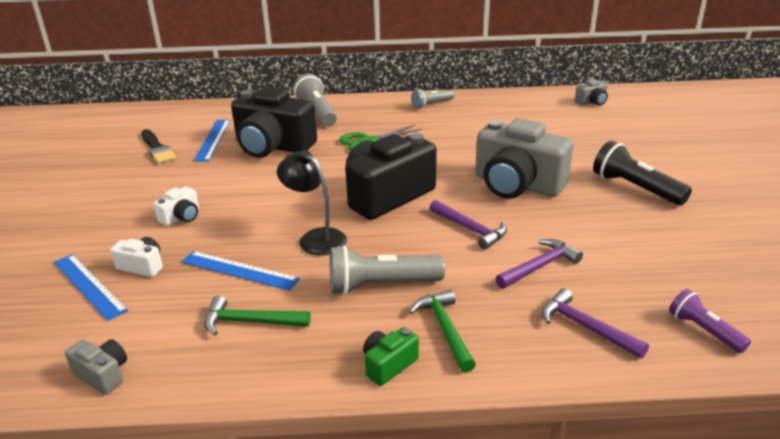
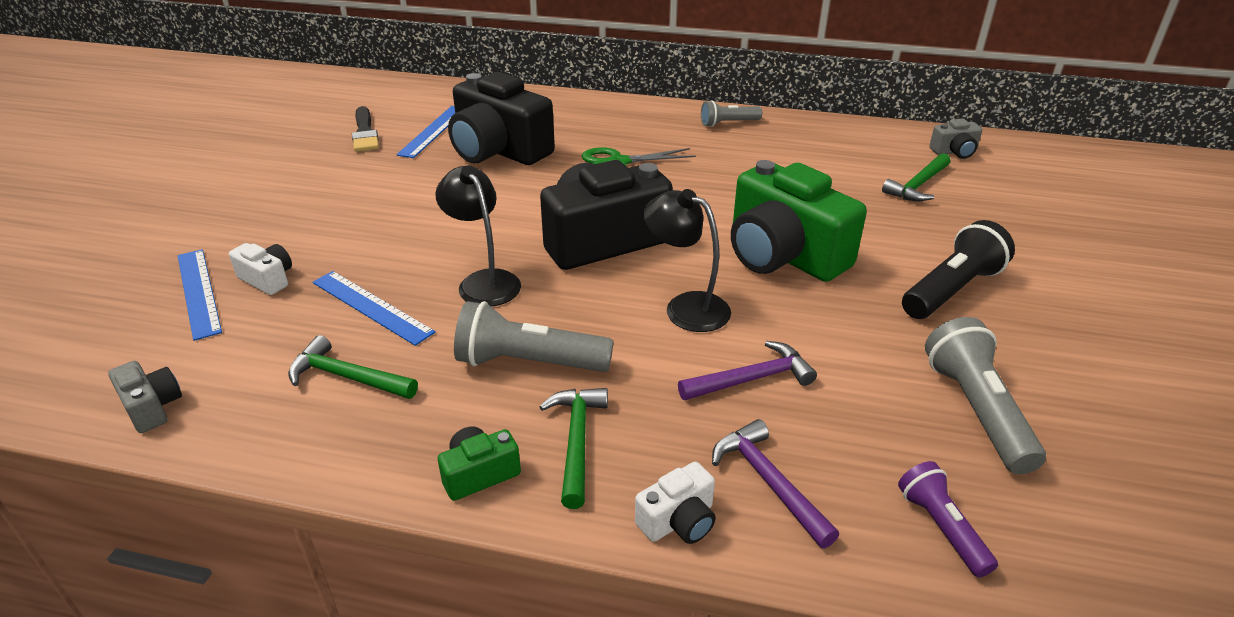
camera: 15 degrees right, 5 degrees up
white camera [153,186,199,226] -> white camera moved to [635,462,716,544]
grey flashlight [293,74,337,127] -> grey flashlight moved to [925,317,1046,474]
purple hammer [430,200,507,250] -> black lamp [643,189,731,332]
grey camera [475,118,573,199] -> green camera [731,160,867,282]
black flashlight [593,141,692,206] -> black flashlight turned 75 degrees clockwise [902,220,1015,319]
none -> green hammer [882,153,951,201]

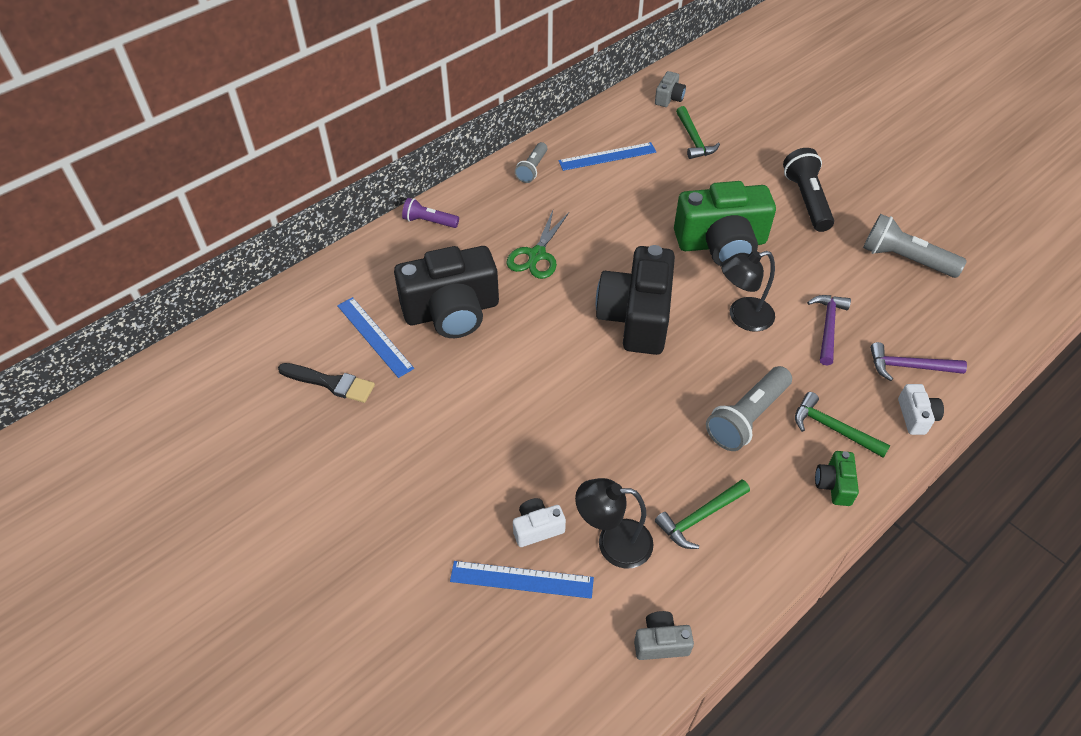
camera: 55 degrees left, 15 degrees up
blue ruler [313,271,436,346] -> blue ruler moved to [558,142,656,171]
black lamp [435,166,521,306] -> black lamp moved to [575,478,654,569]
purple flashlight [898,461,998,577] -> purple flashlight moved to [402,198,459,228]

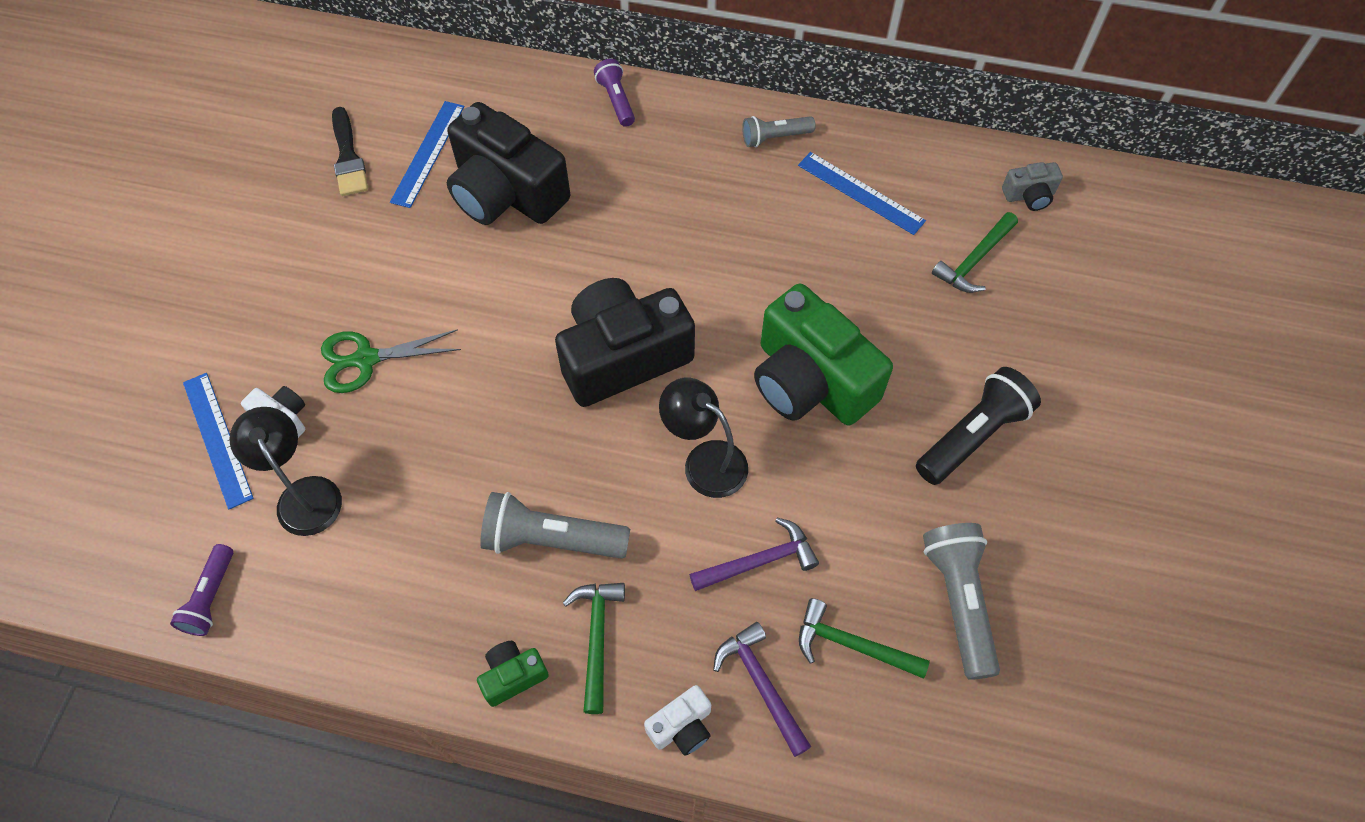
camera: 55 degrees right, 10 degrees up
green scissors [507,210,569,279] -> green scissors moved to [321,329,461,393]
grey camera [634,611,694,660] -> purple flashlight [170,544,233,636]
green hammer [655,480,750,549] -> green hammer moved to [799,598,930,679]

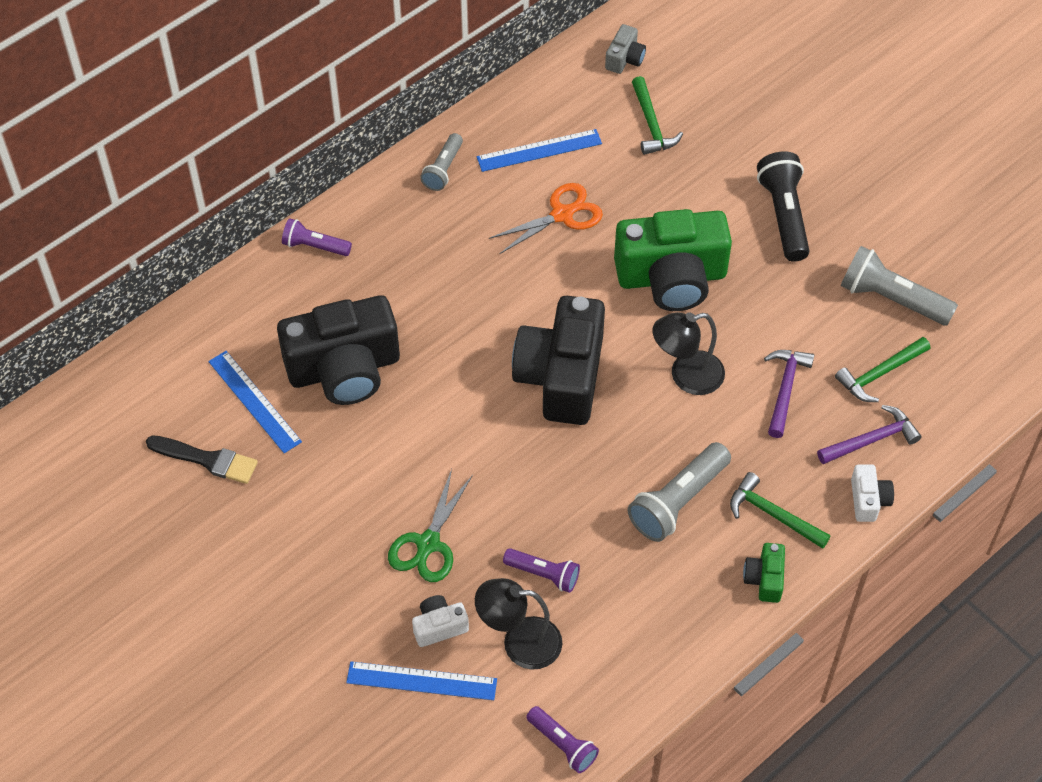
camera: 55 degrees left, 5 degrees down
purple hammer [713,622,811,757] -> purple hammer turned 150 degrees clockwise [817,405,921,464]
none -> orange scissors [489,183,603,254]
none -> purple flashlight [503,548,580,593]

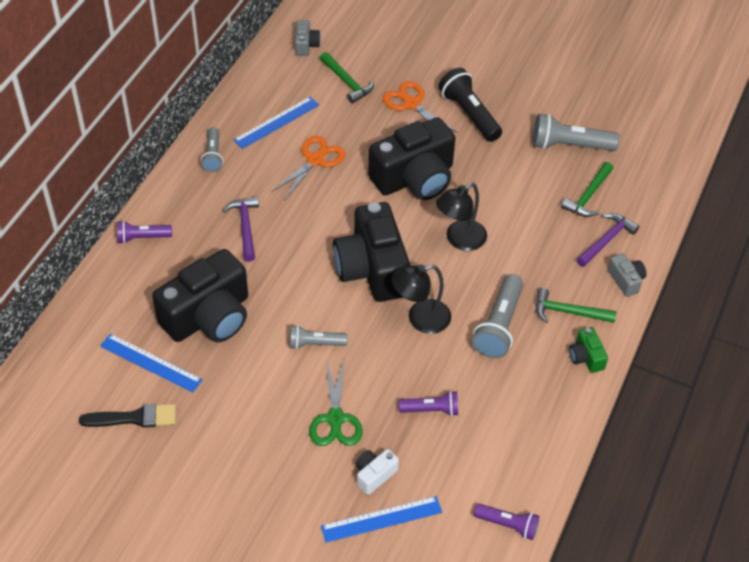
camera: 25 degrees left, 5 degrees down
black lamp [475,578,562,670] -> black lamp moved to [392,264,451,334]
green camera [614,209,732,311] -> black camera [368,117,456,200]
purple hammer [764,350,814,438] -> purple hammer moved to [223,196,259,262]
white camera [851,464,894,522] -> grey camera [608,253,646,297]
none -> grey flashlight [290,325,348,350]
none -> orange scissors [383,81,458,133]

